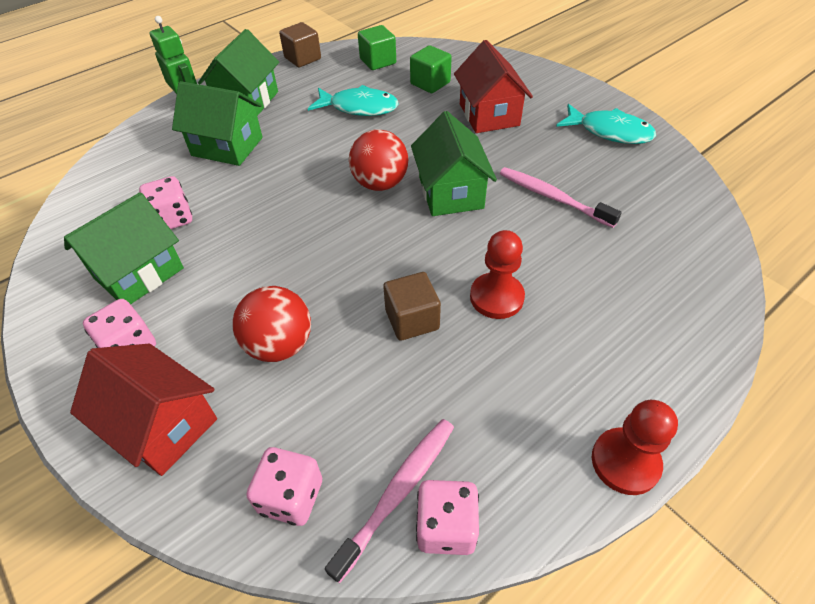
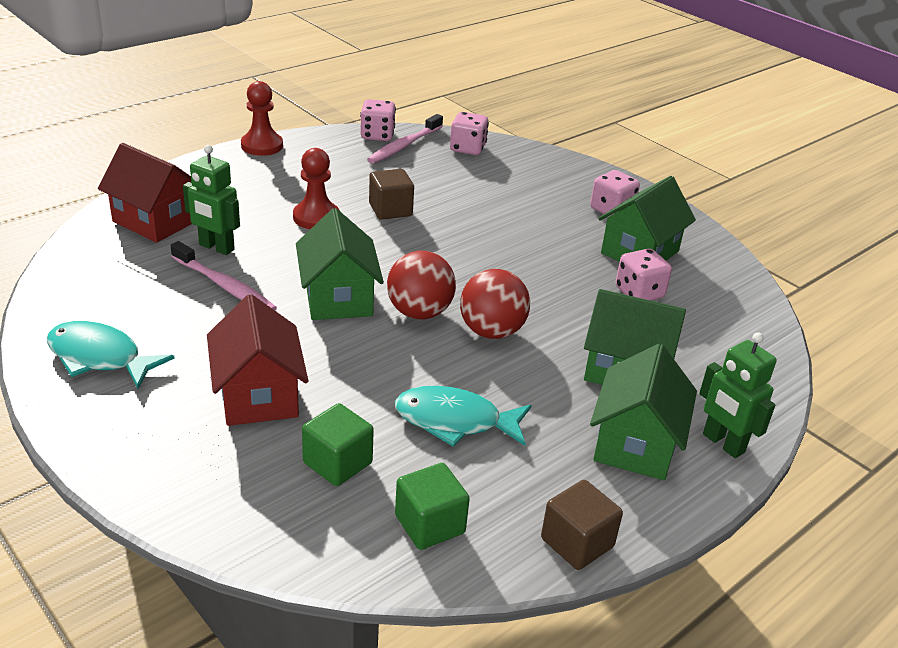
camera: 175 degrees right, 15 degrees down
red house [70,344,217,476] -> red house moved to [98,143,192,243]
red ball [233,286,311,362] -> red ball moved to [460,269,530,339]
none -> green robot [183,145,240,255]

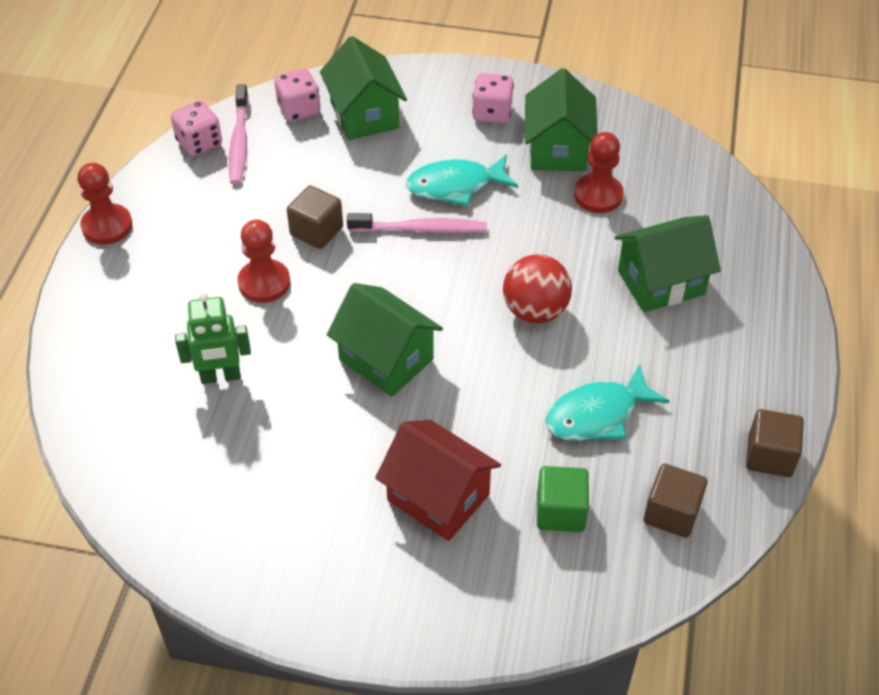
camera: 35 degrees left, 15 degrees up
turquoise fish [47,321,175,389] -> turquoise fish moved to [406,155,518,206]
red house [98,143,192,243] -> none
pink toothbrush [171,241,277,311] -> pink toothbrush moved to [347,213,487,233]
red ball [387,251,456,319] -> none
green cube [395,463,470,550] -> brown cube [644,464,707,538]
green house [590,344,697,480] -> green house moved to [320,36,407,140]
pink dice [616,248,672,301] -> red pawn [574,132,624,213]
green robot [699,332,777,458] -> none

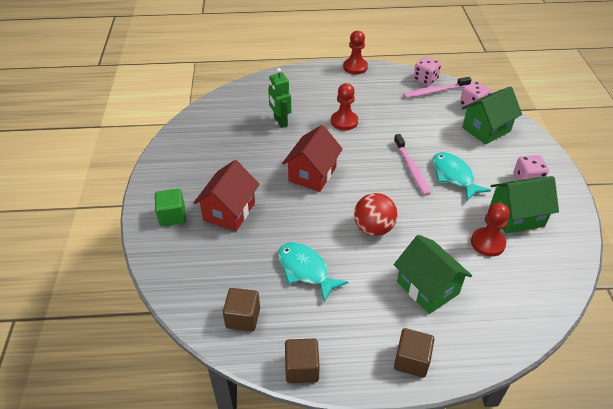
camera: 75 degrees right, 5 degrees down
brown cube [287,185,343,249] -> brown cube moved to [394,328,435,378]
green house [327,283,443,397] -> red house [282,125,343,192]
green cube [537,466,589,532] -> green cube moved to [155,189,186,226]

